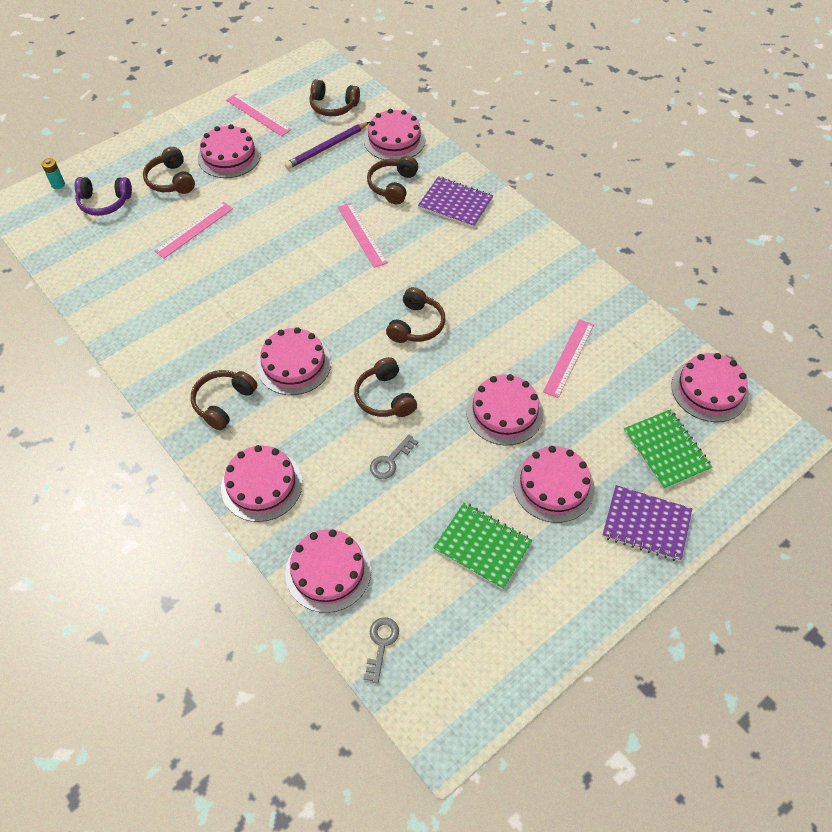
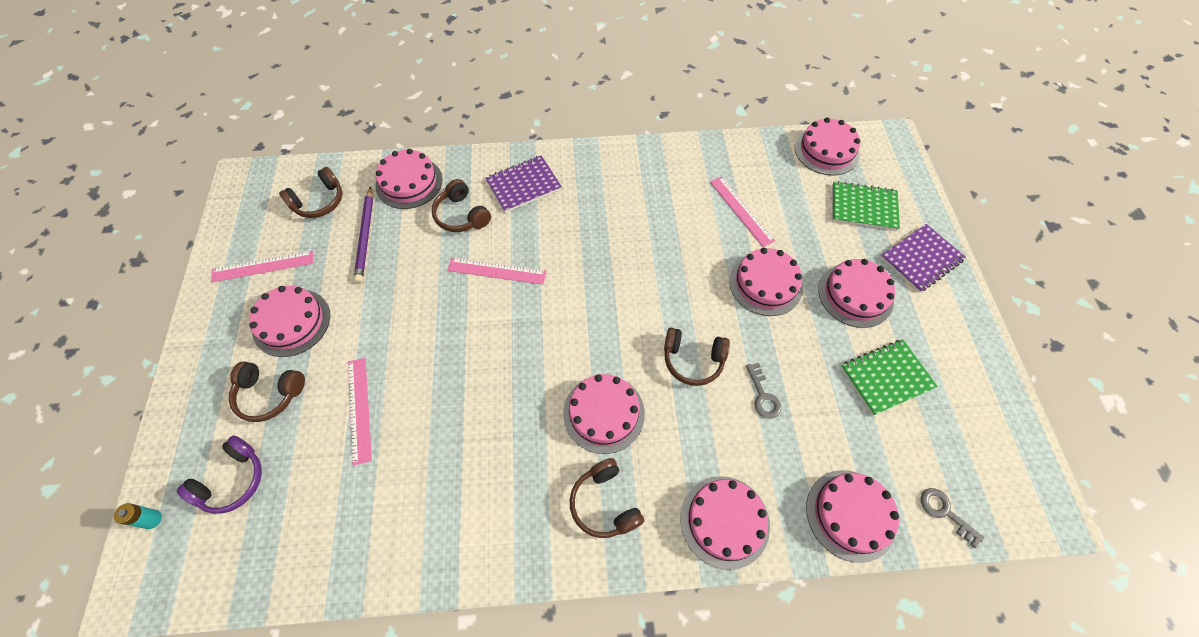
camera: 55 degrees left, 5 degrees up
brown headphones [386,287,445,343] -> none

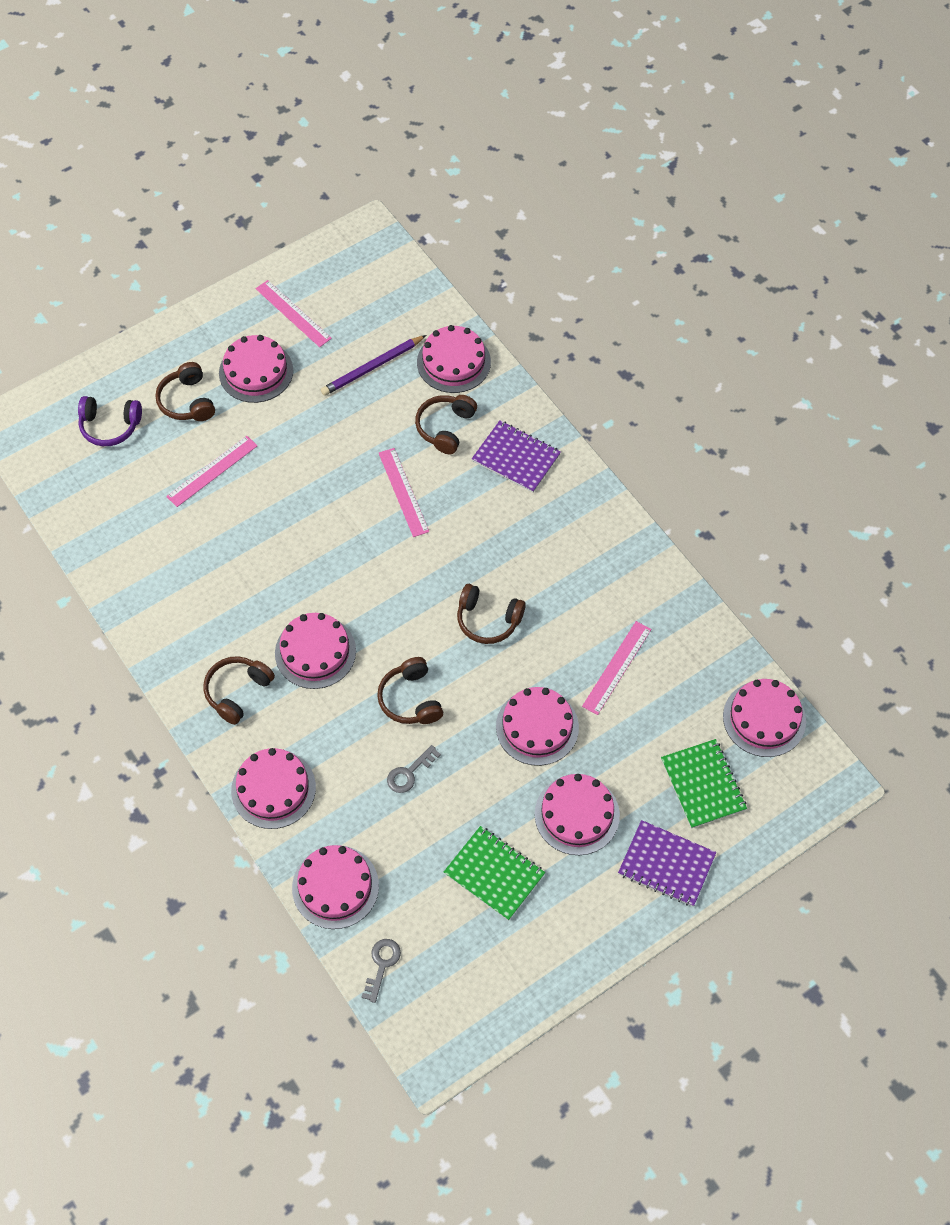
camera: 60 degrees right, 0 degrees up
turquoise battery [114,503,162,529] -> none
brown headphones [279,167,342,218] -> brown headphones moved to [457,584,526,644]

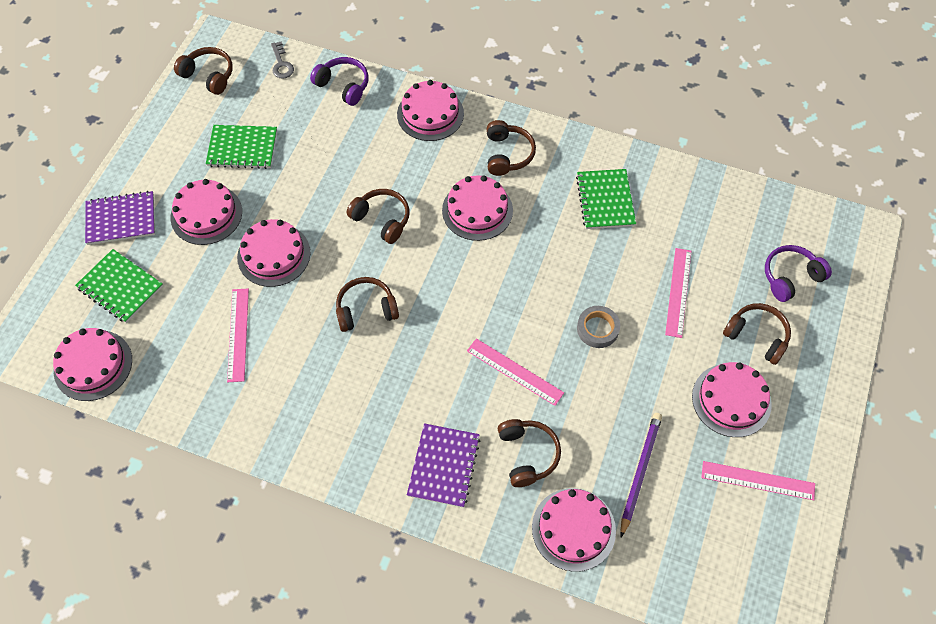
camera: 145 degrees right, 0 degrees up
pink cake [292,845,379,929] -> purple headphones [310,57,368,106]
grey key [387,745,441,793] -> none
purple notebook [472,421,561,493] -> purple notebook turned 75 degrees counterclockwise [407,423,480,508]
none -> brown headphones [174,47,233,95]
none -> green notebook [576,169,636,229]
none -> grey tape [577,306,620,348]

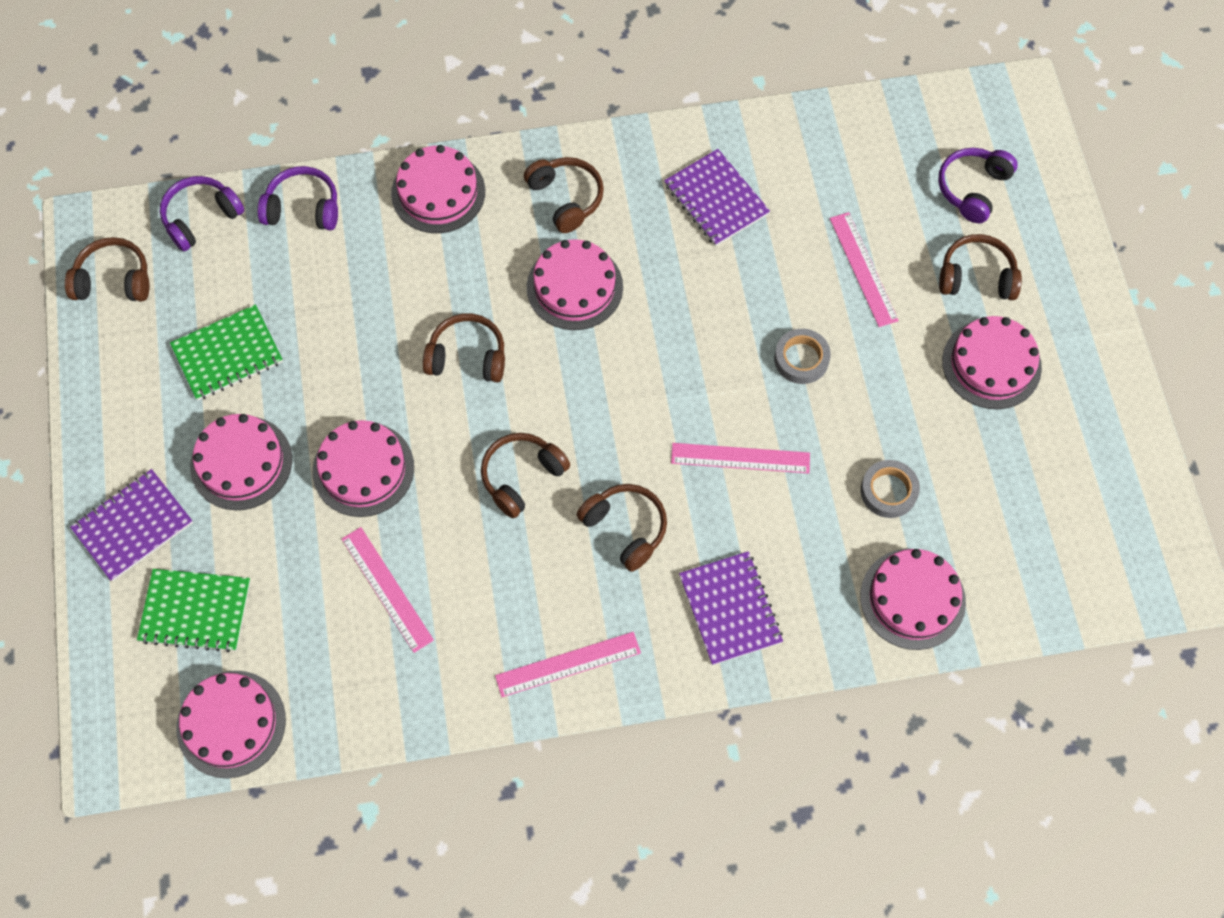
camera: 30 degrees left, 5 degrees up
grey key [271,42,294,79] -> purple headphones [160,176,244,252]
brown headphones [498,419,561,487] -> brown headphones moved to [577,484,667,572]
green notebook [576,169,636,229] -> purple notebook [664,149,770,246]
purple pencil [620,413,662,537] -> none
pink ruler [701,461,815,500] -> pink ruler moved to [495,632,641,697]
none -> grey tape [861,460,920,518]

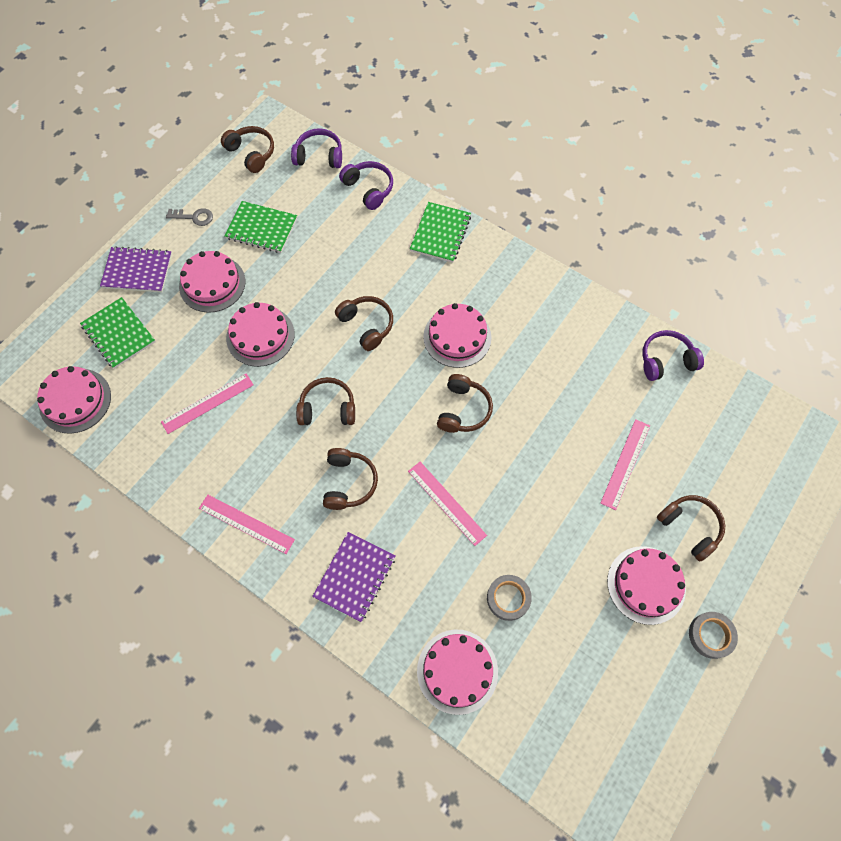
camera: 45 degrees right, 0 degrees up
pink ruler [342,527,434,653] -> pink ruler turned 45 degrees clockwise [161,374,254,434]
pink cake [391,145,485,233] -> green notebook [410,202,471,263]
brown headphones [524,157,604,233] -> brown headphones moved to [437,374,493,433]
purple notebook [664,149,770,246] -> none
grey tape [774,329,831,384] -> grey tape moved to [689,612,738,659]
purple headphones [938,148,1018,223] -> purple headphones moved to [642,330,704,381]
none -> grey key [166,208,213,226]

